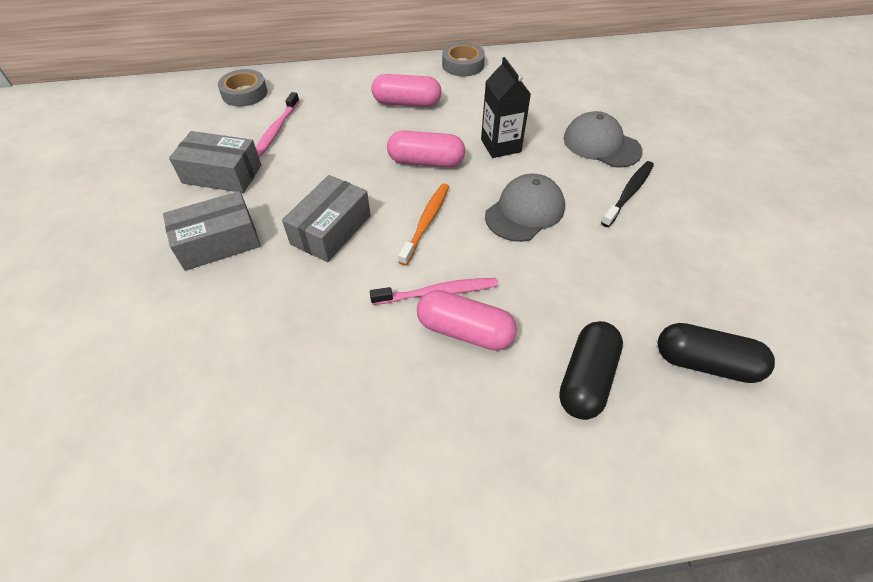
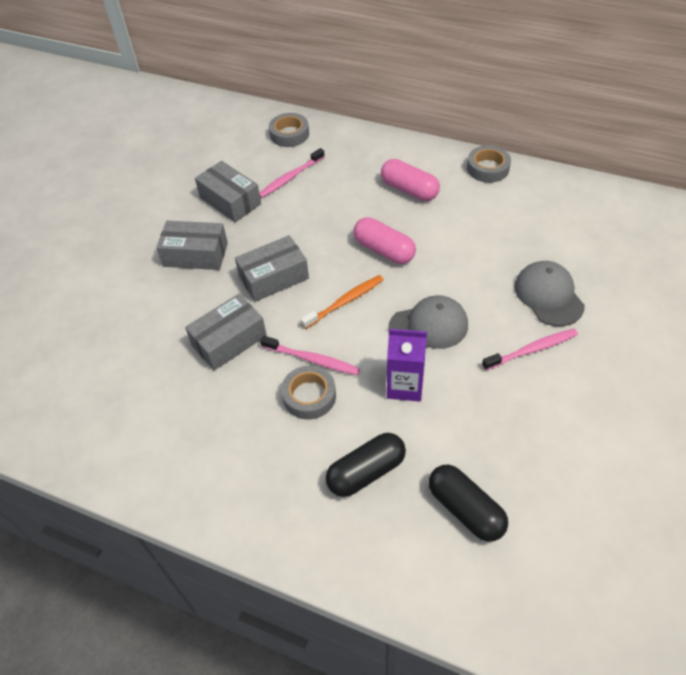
camera: 35 degrees right, 0 degrees up
pink capsule [417,290,517,351] -> grey tape [281,366,336,420]
black carton [481,57,531,158] -> none
black toothbrush [601,161,654,227] -> pink toothbrush [482,329,578,370]
none -> grey box [185,294,267,370]
none -> purple carton [387,329,427,402]

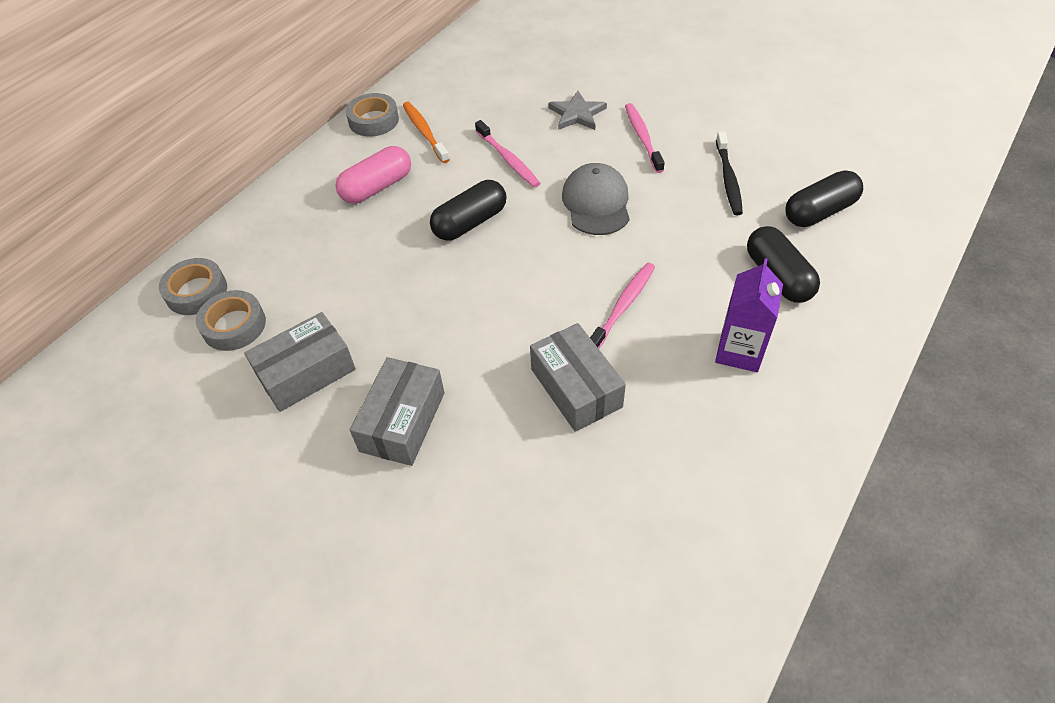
camera: 80 degrees left, 0 degrees up
grey box [235,235,309,302] -> none
pink toothbrush [259,148,325,198] -> pink toothbrush moved to [475,120,540,188]
grey tape [281,366,336,420] -> grey tape moved to [196,290,266,351]
orange toothbrush [300,275,384,329] -> orange toothbrush moved to [403,101,450,163]
pink capsule [353,217,416,264] -> black capsule [430,180,506,241]
purple carton [387,329,427,402] -> purple carton moved to [715,258,783,372]
grey cap [515,261,585,326] -> grey star [548,91,607,130]
none -> black toothbrush [716,131,743,215]

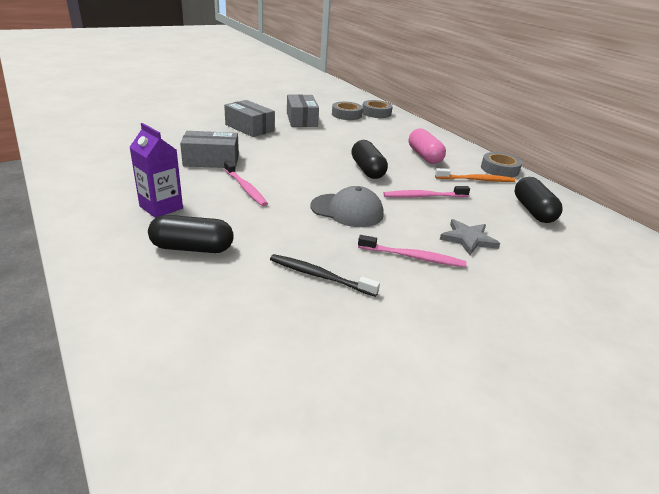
camera: 110 degrees right, 20 degrees down
black capsule [785,170,863,227] -> black capsule moved to [515,177,563,223]

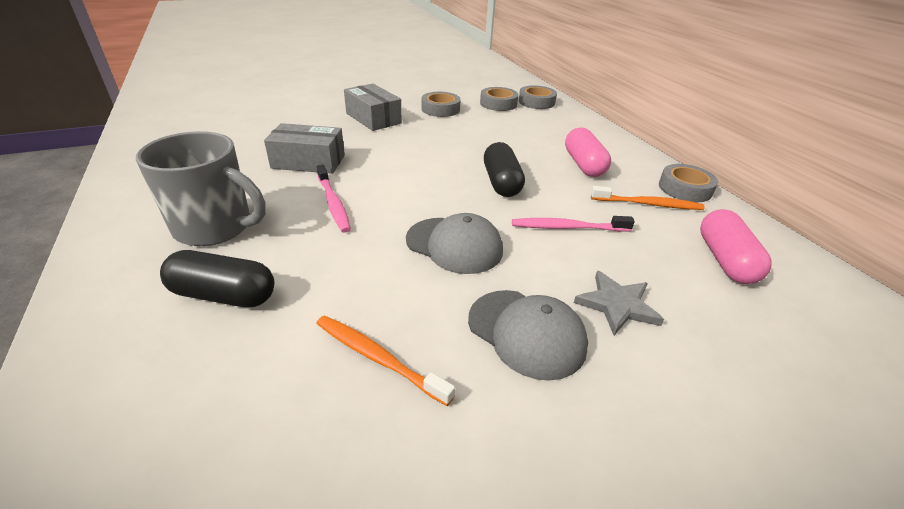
camera: 10 degrees right, 5 degrees up
purple carton [129,123,183,218] -> grey mug [136,131,266,246]
black toothbrush [270,254,380,297] -> orange toothbrush [316,315,455,406]
grey box [287,94,319,127] -> grey tape [421,92,461,117]
pink toothbrush [358,235,467,267] -> grey cap [468,290,588,381]
black capsule [515,177,563,223] -> pink capsule [700,209,772,284]

